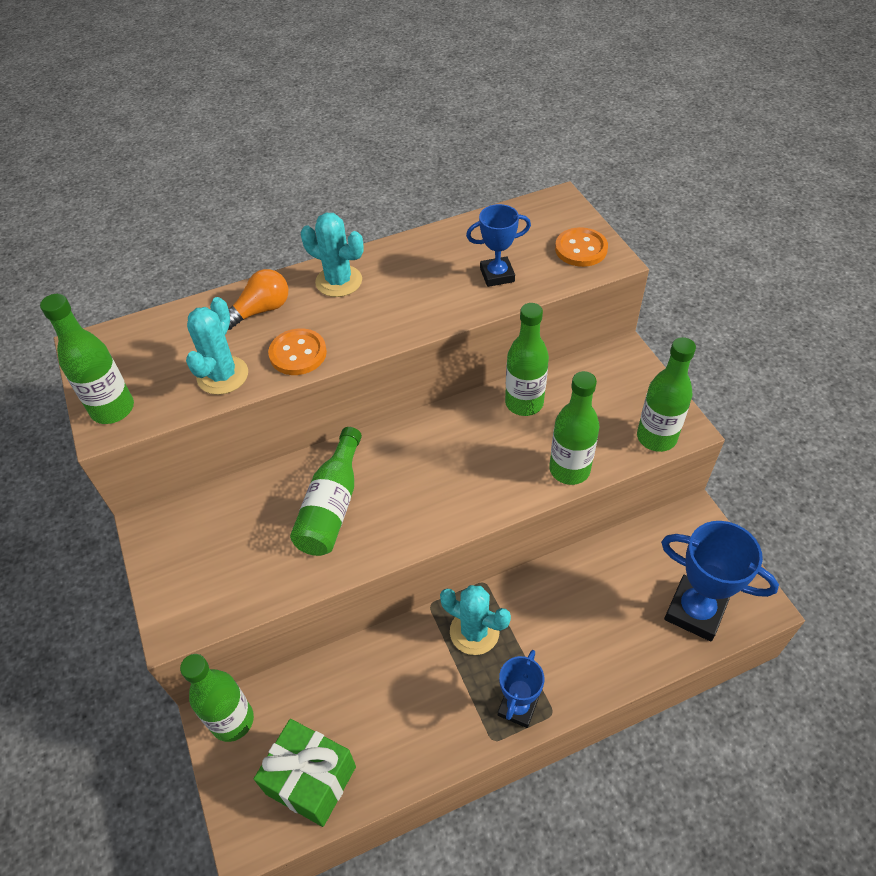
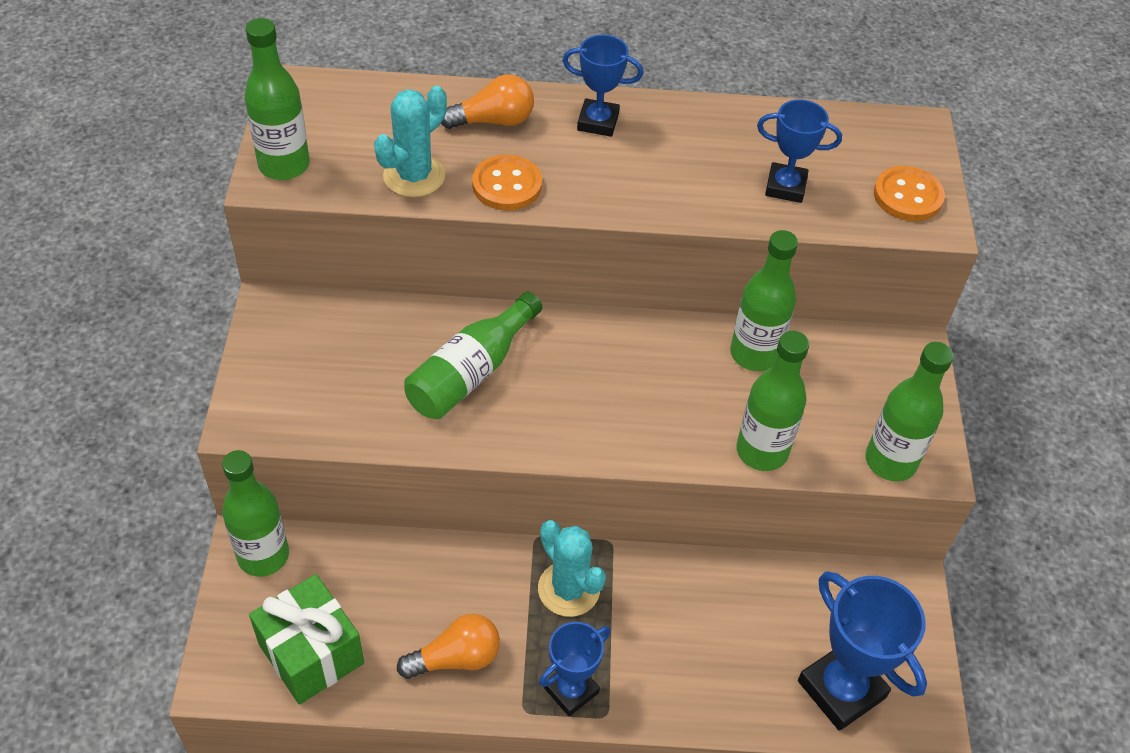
camera: 20 degrees right, 0 degrees up
turquoise cactus [301,213,364,297] -> blue trophy [562,35,643,137]
none -> orange light bulb [397,614,500,679]

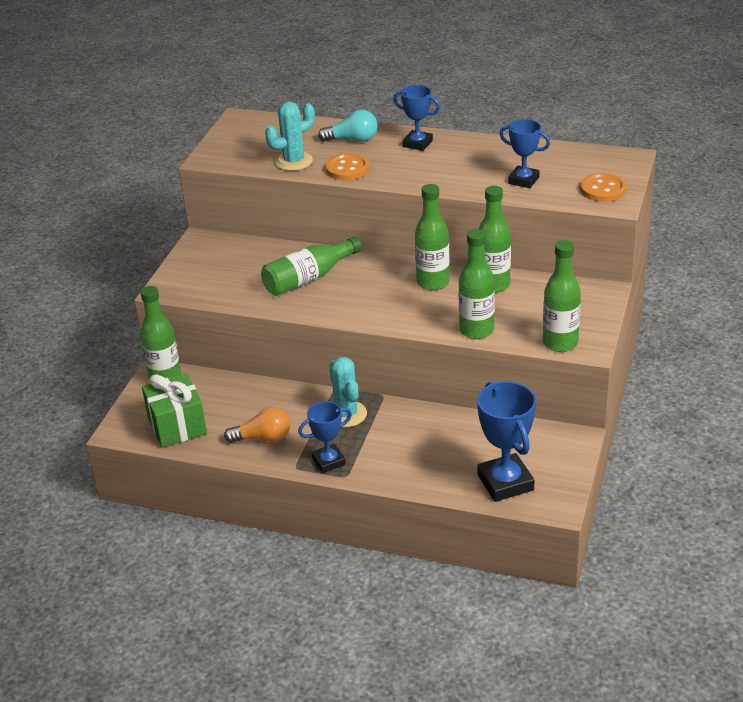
camera: 20 degrees right, 15 degrees down
green bottle [245,18,310,180] -> green bottle moved to [415,184,450,290]
orange light bulb [441,74,534,129] -> turquoise light bulb [318,110,378,142]

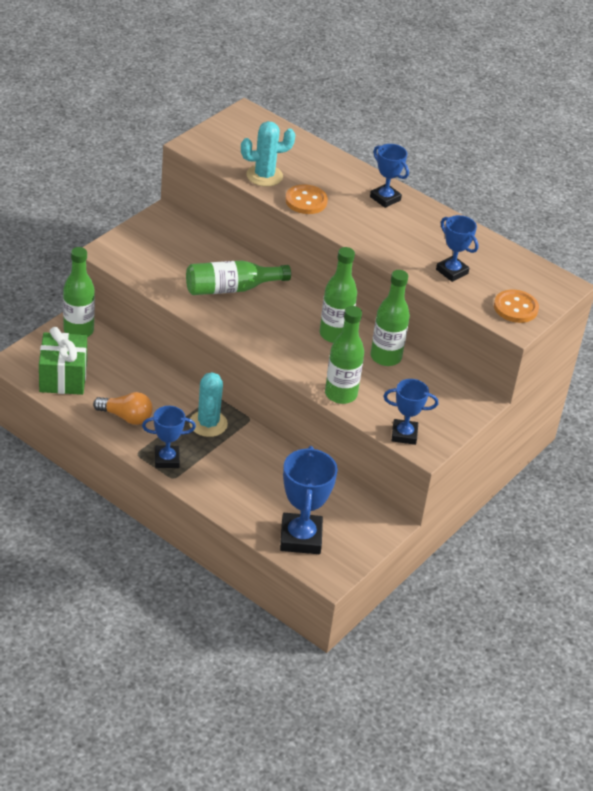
camera: 15 degrees right, 5 degrees up
turquoise light bulb [318,110,378,142] -> none
green bottle [543,240,581,352] -> blue trophy [383,379,438,445]

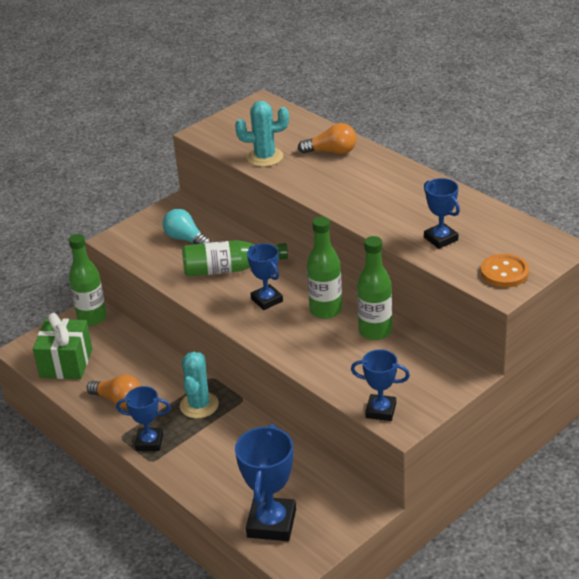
camera: 15 degrees right, 5 degrees down
orange button [285,184,328,214] -> none
green bottle [325,306,364,404] -> none
blue trophy [370,144,409,208] -> blue trophy moved to [247,243,283,310]
none -> turquoise light bulb [163,209,211,244]
none -> orange light bulb [298,123,357,154]

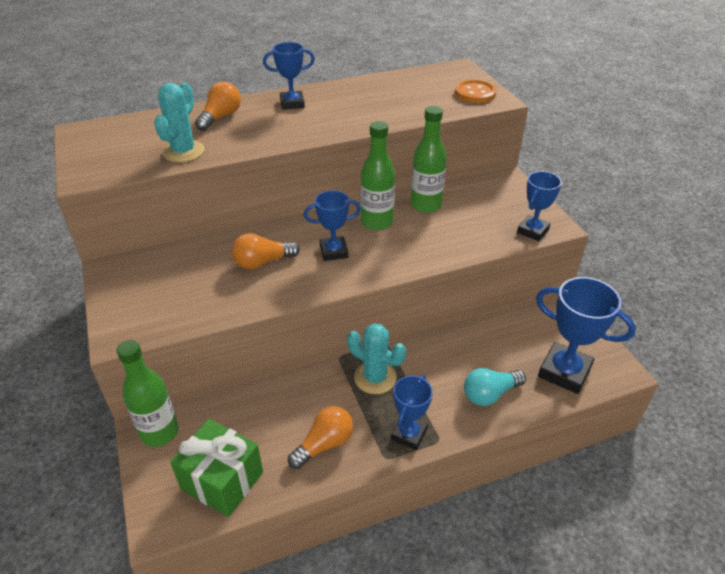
camera: 70 degrees left, 5 degrees up
turquoise light bulb [163,209,211,244] -> turquoise light bulb moved to [464,368,526,406]
green bottle [182,240,288,277] -> orange light bulb [232,233,300,269]
blue trophy [424,178,460,249] -> blue trophy moved to [263,42,315,110]

